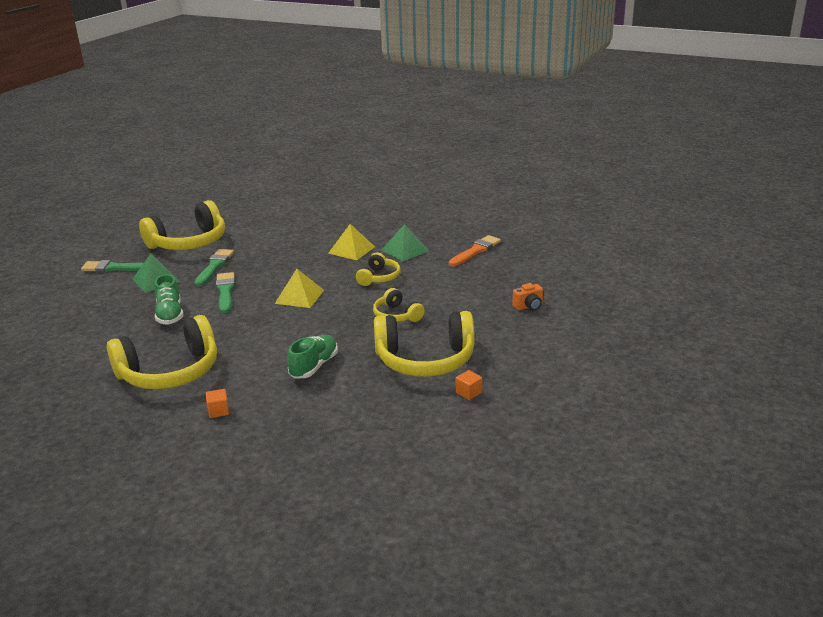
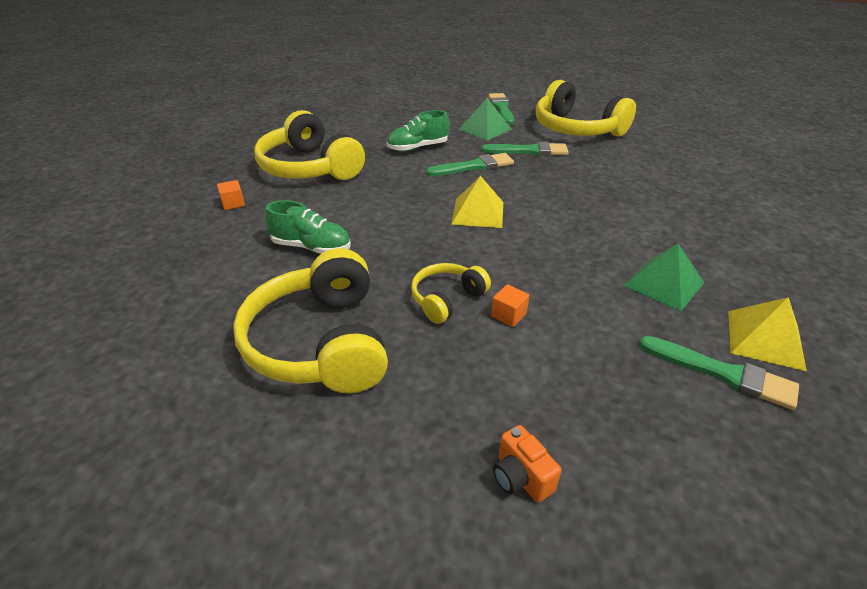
camera: 80 degrees right, 10 degrees up
yellow pyramid [328,224,375,260] -> yellow pyramid moved to [728,297,807,371]
yellow headphones [356,253,401,286] -> none
orange brush [449,235,501,266] -> green brush [639,336,799,410]
orange cube [456,370,482,400] -> orange cube moved to [491,285,529,327]

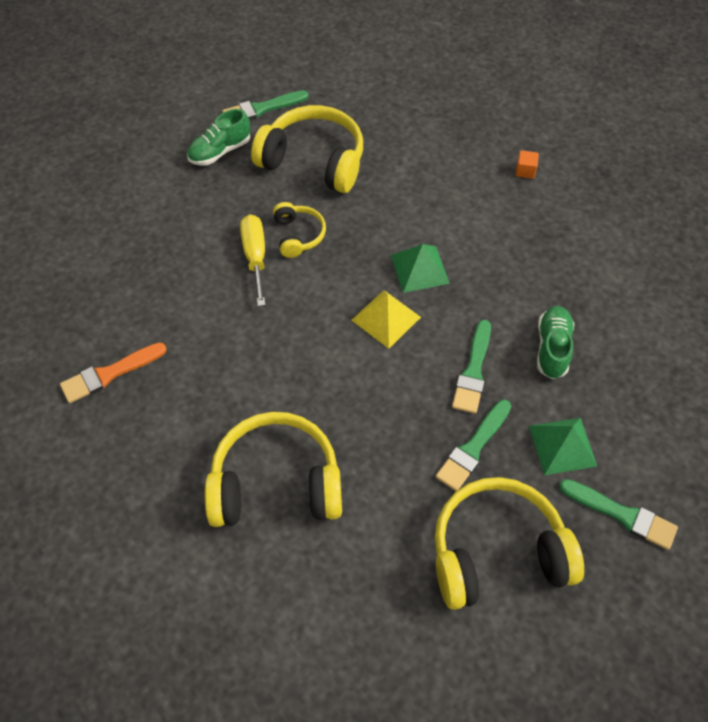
camera: 125 degrees right, 20 degrees up
yellow headphones [254,110,365,180] -> yellow headphones moved to [205,412,342,527]
green shoe [265,200,351,254] -> green shoe moved to [187,109,250,166]
orange cube [491,285,529,327] -> yellow screwdriver [240,214,265,306]
orange camera [493,425,561,502] -> none
green pyramid [624,244,704,311] -> green pyramid moved to [391,244,450,293]
green brush [639,336,799,410] -> green brush moved to [222,90,309,120]
yellow pyramid [728,297,807,371] -> orange brush [60,342,167,403]

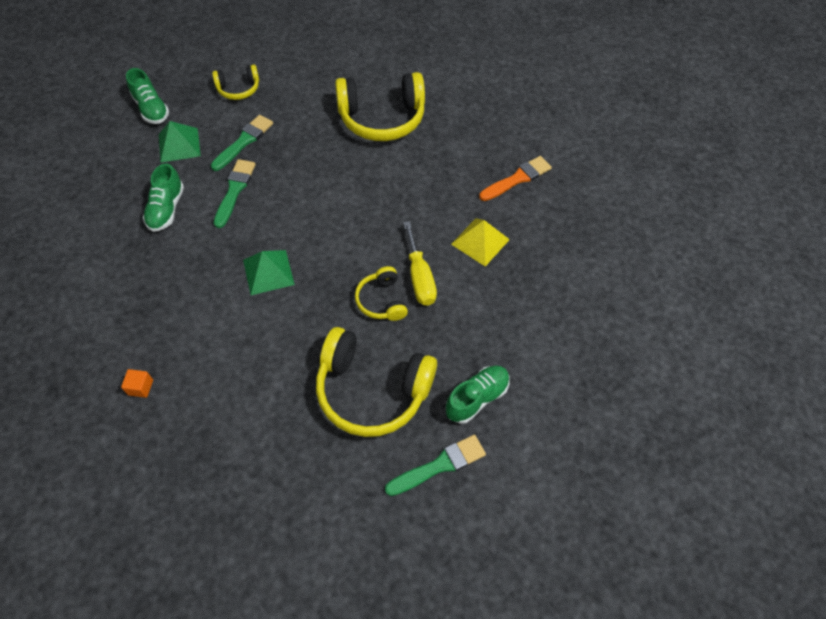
camera: 175 degrees right, 0 degrees up
yellow pyramid [351,290,421,349] -> yellow pyramid moved to [451,218,510,266]
yellow headphones [435,477,584,610] -> yellow headphones [212,64,259,100], size x0.52
green brush [559,479,678,550] -> green shoe [126,68,169,124]

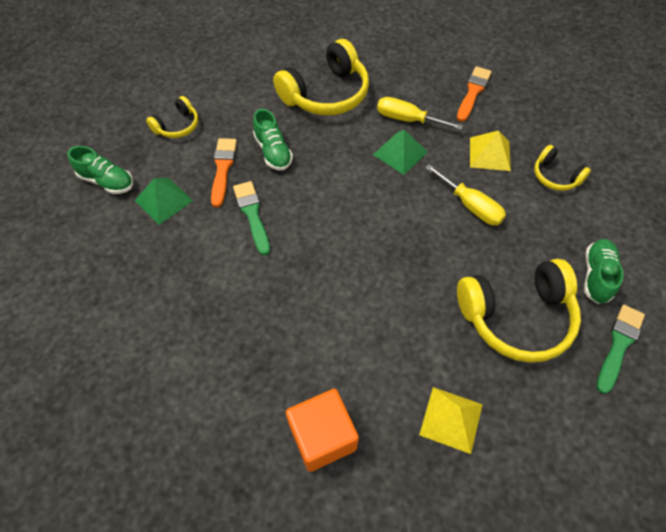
camera: 30 degrees left, 0 degrees up
orange cube [121,369,153,398] -> orange cube [286,389,359,472], size x2.38
green shoe [143,163,184,232] -> green shoe moved to [253,109,293,170]
green brush [211,115,273,171] -> orange brush [211,138,237,207]
green pyramid [243,250,295,295] -> green pyramid moved to [373,130,428,175]
yellow headphones [355,266,408,321] -> yellow headphones moved to [534,145,591,191]
none -> yellow screwdriver [377,97,463,130]
none -> yellow pyramid [419,387,483,454]

